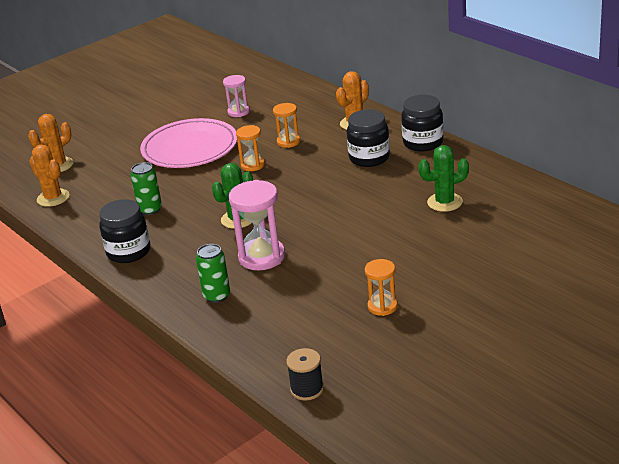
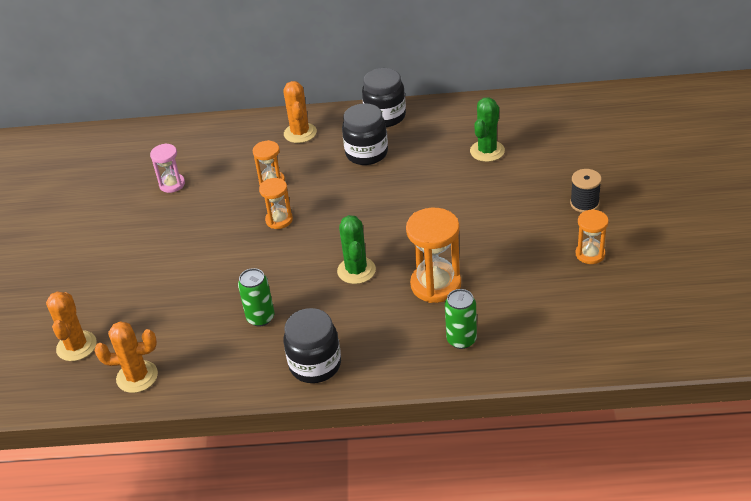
camera: 50 degrees left, 10 degrees up
pink plate [140,118,237,168] -> none
pink hourglass [229,180,285,270] -> orange hourglass [406,208,461,303]
black spool [286,348,324,401] -> black spool moved to [570,169,602,213]

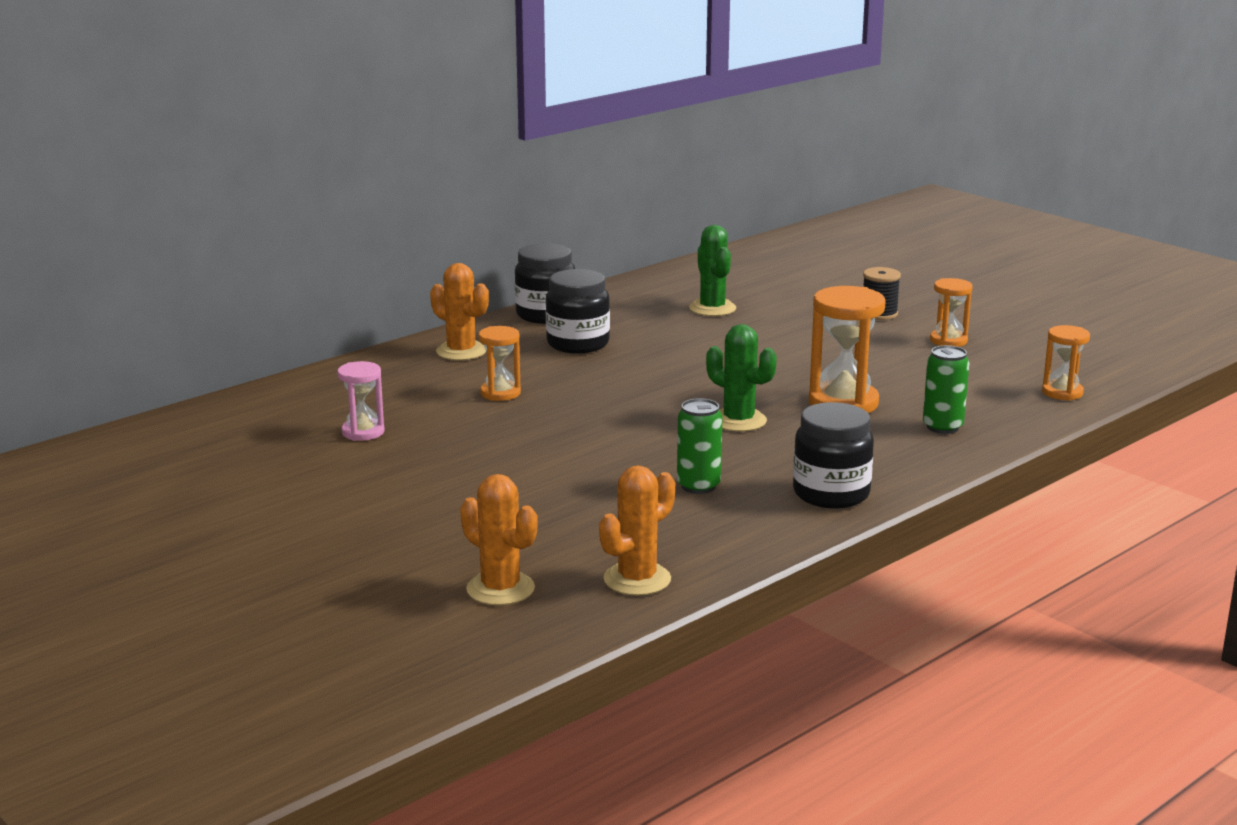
camera: 45 degrees left, 20 degrees down
orange hourglass [259,178,293,229] -> orange hourglass moved to [1042,325,1090,401]

